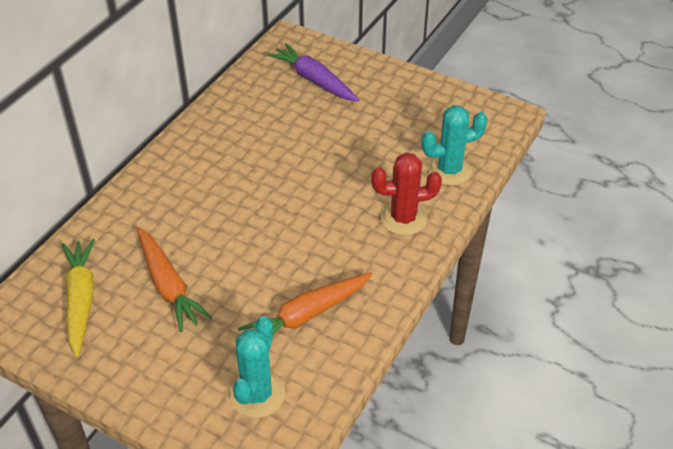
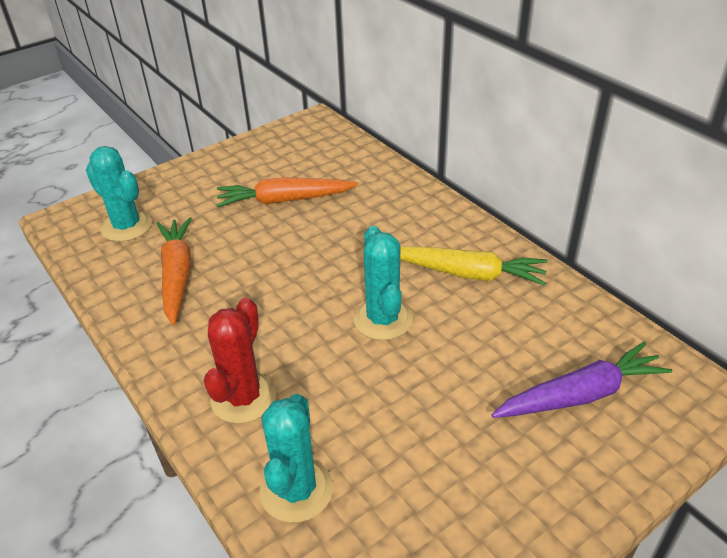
camera: 115 degrees right, 5 degrees down
yellow carrot [62,239,95,357] -> yellow carrot moved to [400,247,547,286]
none -> turquoise cactus [354,226,413,340]

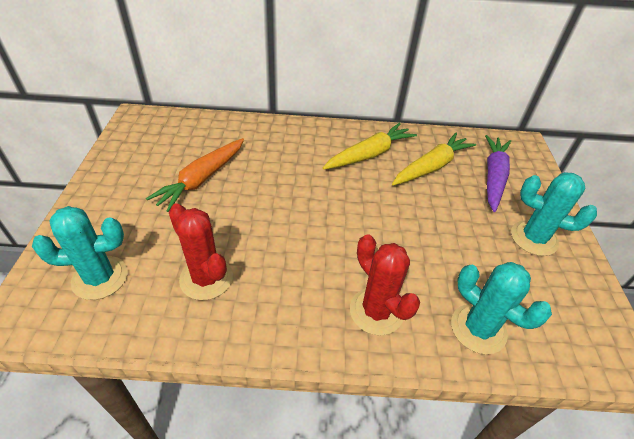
camera: 55 degrees left, 5 degrees up
orange carrot [157,217,192,325] -> red cactus [169,203,233,300]
turquoise cactus [354,226,413,340] -> turquoise cactus moved to [511,172,597,256]
none -> yellow carrot [392,133,476,185]

